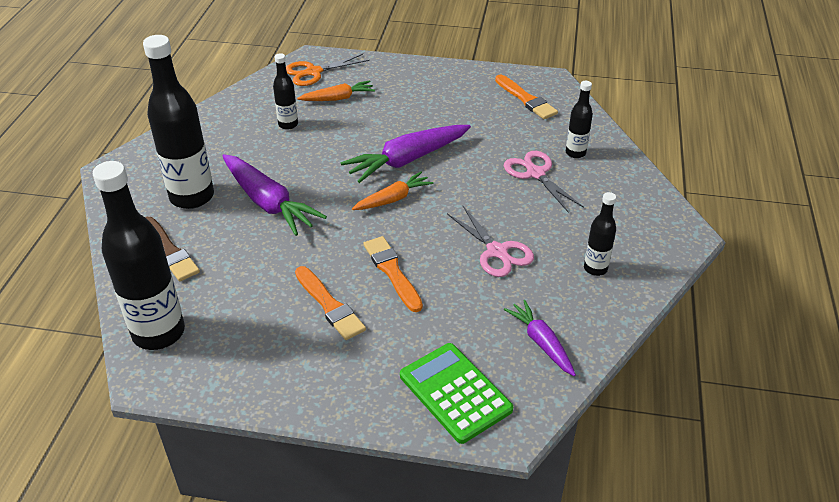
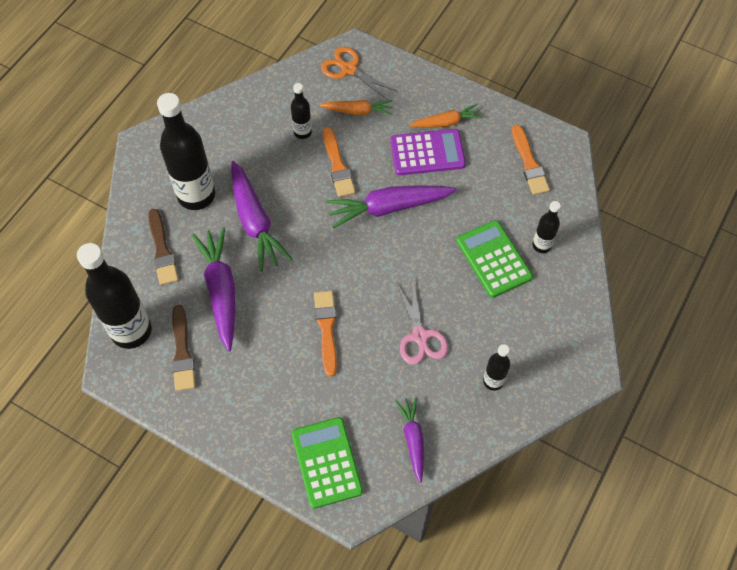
camera: 20 degrees right, 20 degrees up
orange scissors [286,54,370,86] -> orange scissors turned 45 degrees clockwise [321,47,398,100]
orange brush [295,266,366,340] -> orange brush moved to [323,127,356,197]
orange carrot [352,172,433,210] -> orange carrot moved to [409,104,483,128]
pink scissors [504,151,584,213] -> green calculator [456,220,533,298]
none -> brown brush [172,305,195,391]
none -> purple carrot [192,227,235,351]
none -> purple calculator [390,129,466,175]

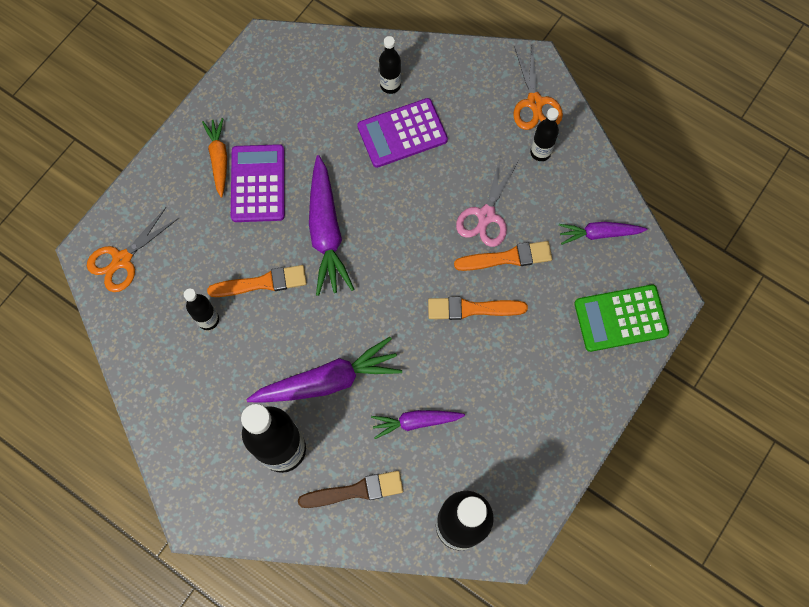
camera: 85 degrees left, 10 degrees up
brown brush [172,305,195,391] -> none
purple carrot [192,227,235,351] -> purple carrot [371,410,465,439], size x0.59
orange carrot [320,100,393,115] -> none
pink scissors [396,281,448,365] -> pink scissors turned 120 degrees clockwise [456,156,518,247]
green calculator [456,220,533,298] -> purple calculator [357,98,448,168]
orange brush [512,125,550,195] -> orange brush moved to [454,241,552,271]
none -> orange scissors [514,47,563,130]

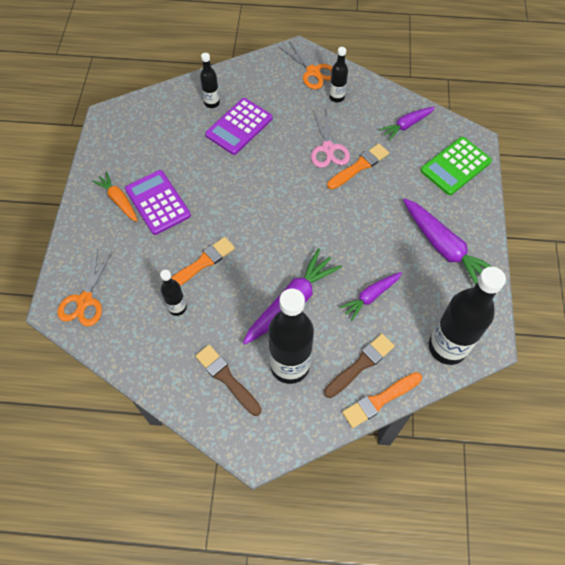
camera: 30 degrees left, 10 degrees down
purple carrot [309,155,354,296] -> purple carrot moved to [403,198,492,285]
orange brush [428,297,528,320] -> orange brush moved to [342,372,422,428]
none -> brown brush [195,345,261,416]

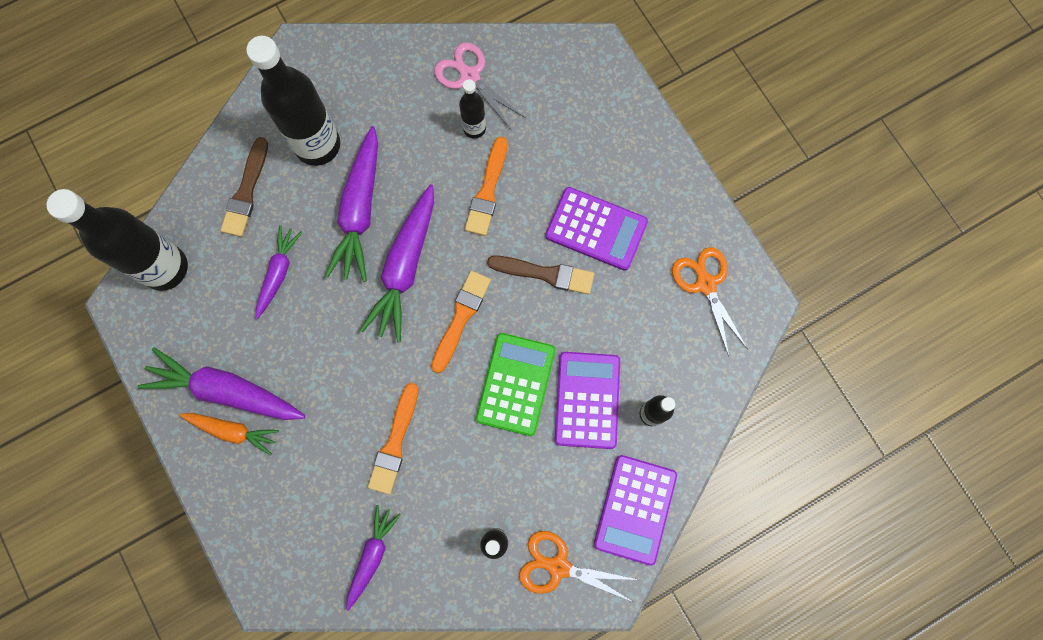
camera: 145 degrees right, 15 degrees up
orange scissors [57,250,112,327] -> orange scissors moved to [672,247,748,356]
orange carrot [92,172,138,222] -> orange carrot moved to [179,413,279,455]
brown brush [195,345,261,416] -> brown brush moved to [487,255,594,294]
pink scissors [311,107,350,168] -> pink scissors moved to [434,42,526,129]
orange brush [342,372,422,428] -> orange brush moved to [431,271,491,373]
green calculator [421,137,492,195] -> green calculator moved to [476,333,556,436]
none -> purple carrot [360,184,434,342]
none -> purple calculator [594,455,677,566]

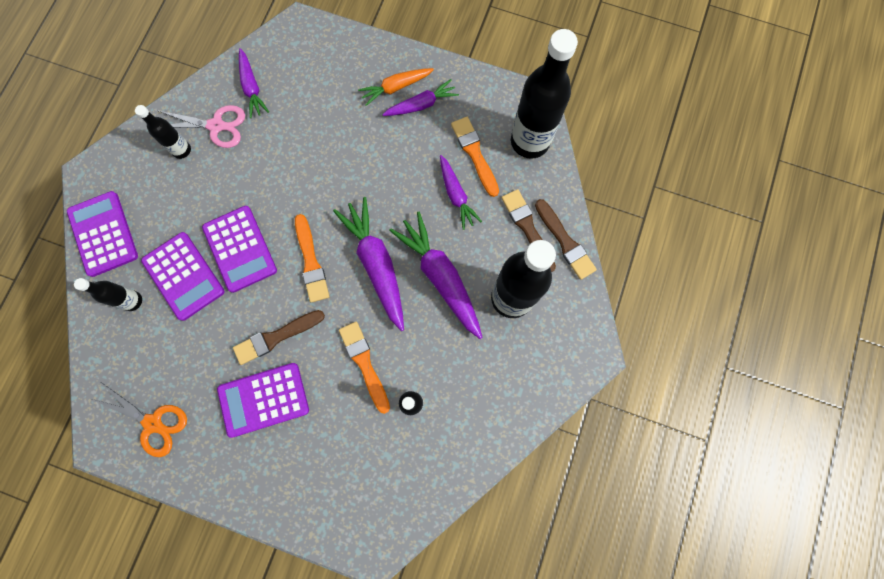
camera: 140 degrees right, 0 degrees up
purple carrot [138,347,305,420] -> purple carrot [382,79,459,116], size x0.59
orange brush [368,383,418,494] -> orange brush moved to [451,117,499,197]
pink scissors [434,42,526,129] -> pink scissors moved to [157,105,245,148]
green calculator [476,333,556,436] -> purple calculator [202,206,277,293]
orange scissors [519,531,639,603] -> none
none -> brown brush [535,199,597,280]

